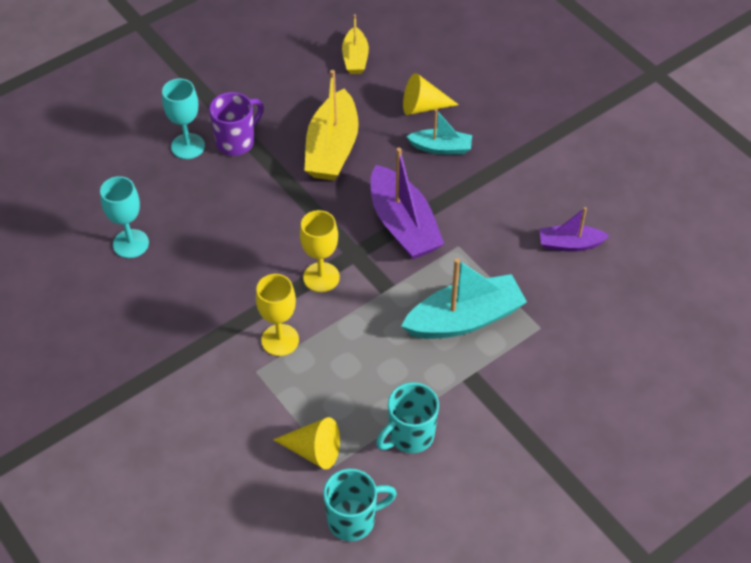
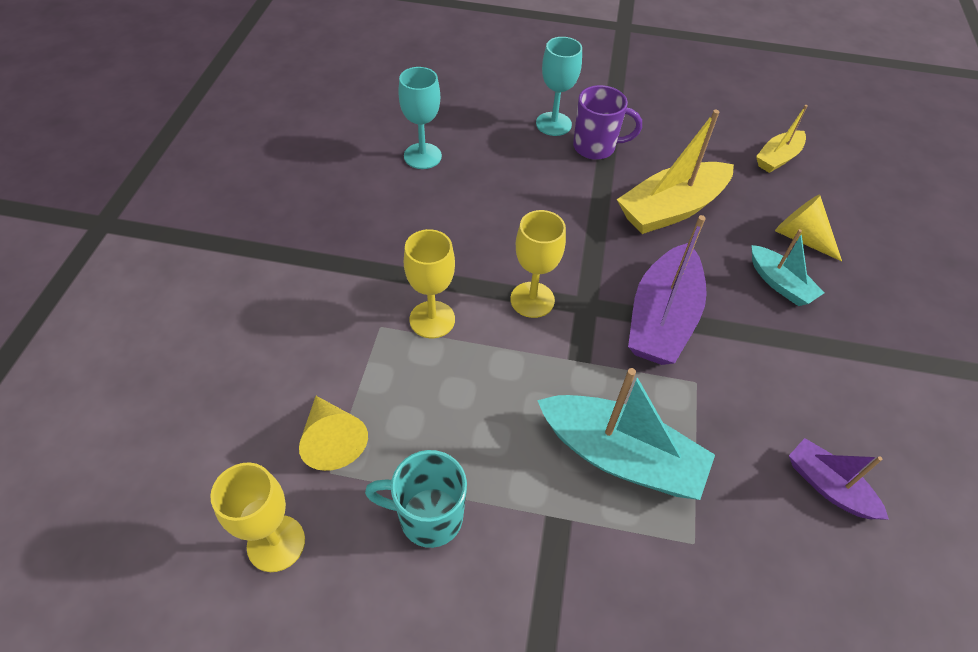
camera: 45 degrees right, 0 degrees up
turquoise mug [323,469,397,541] -> yellow goblet [210,463,305,572]

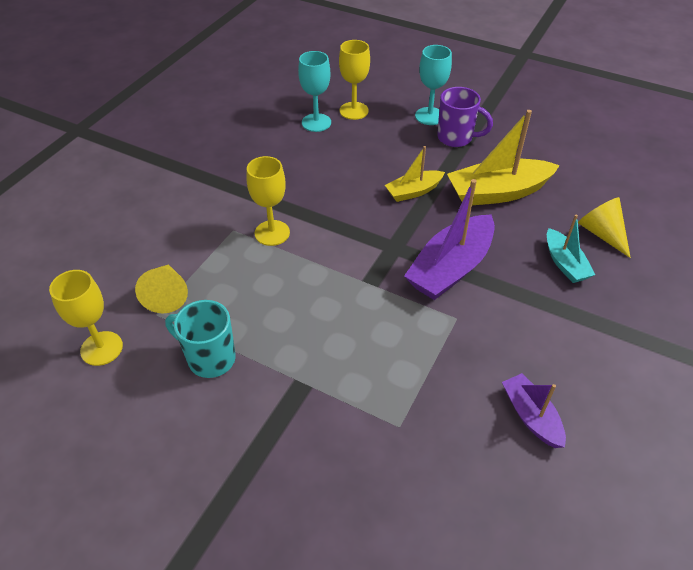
camera: 20 degrees right, 5 degrees down
yellow goblet [510,210,566,318] -> yellow goblet moved to [339,40,370,120]
turquoise boat [537,368,715,500] -> none
yellow boat [756,105,808,173] -> yellow boat moved to [385,146,445,202]

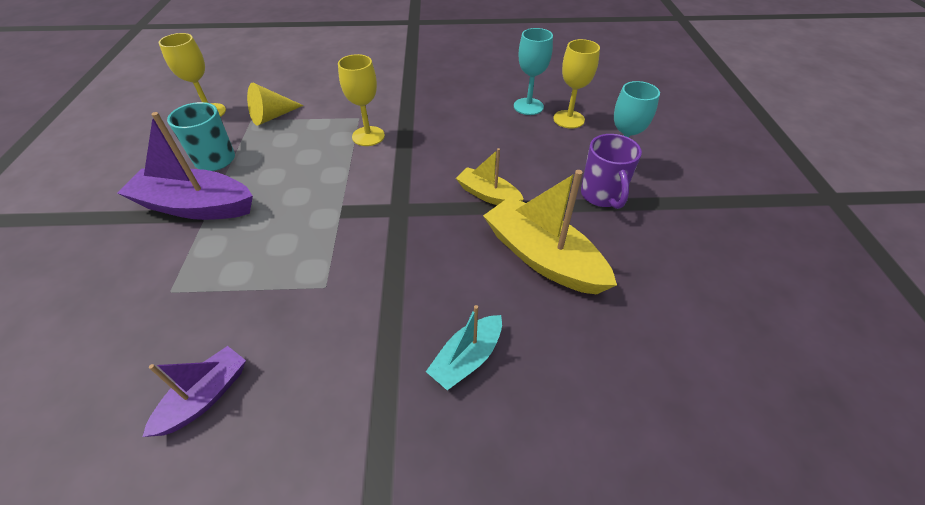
camera: 60 degrees right, 0 degrees up
purple boat [404,179,495,300] -> purple boat moved to [117,112,253,220]
yellow cone [578,197,631,258] -> none

